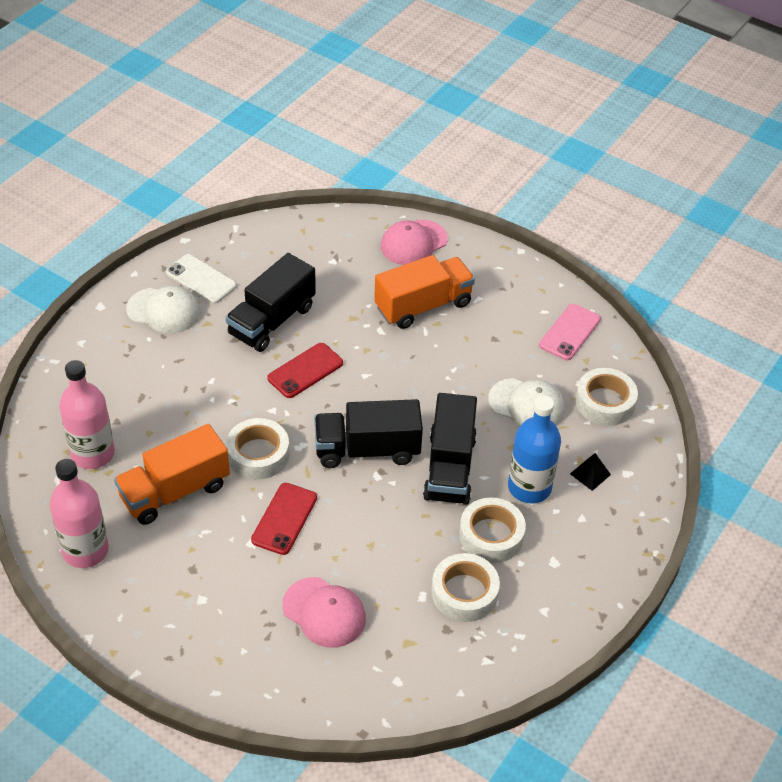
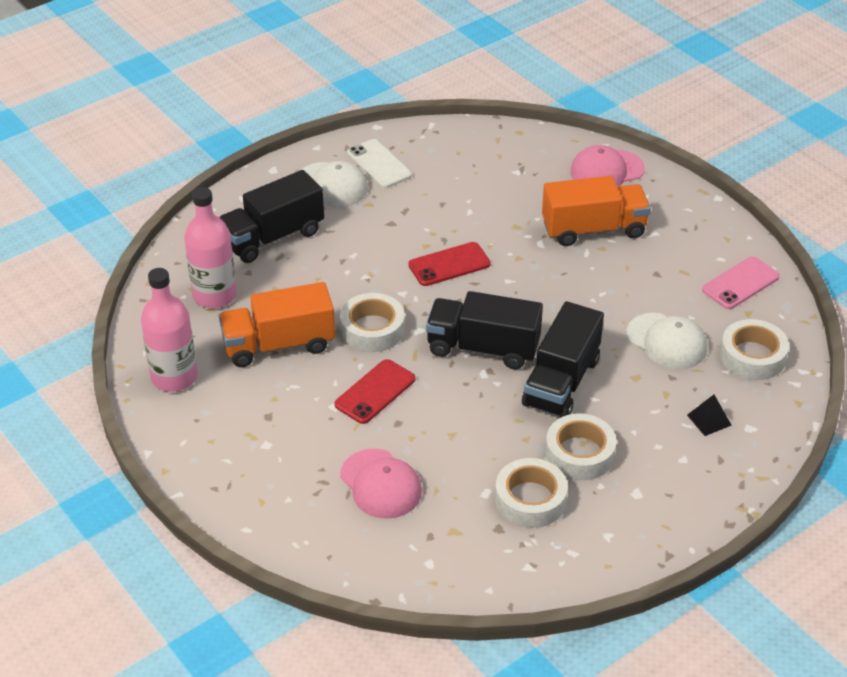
camera: 20 degrees right, 5 degrees down
black truck [226,253,316,352] -> black truck moved to [219,170,324,263]
blue bottle [508,396,561,504] -> none

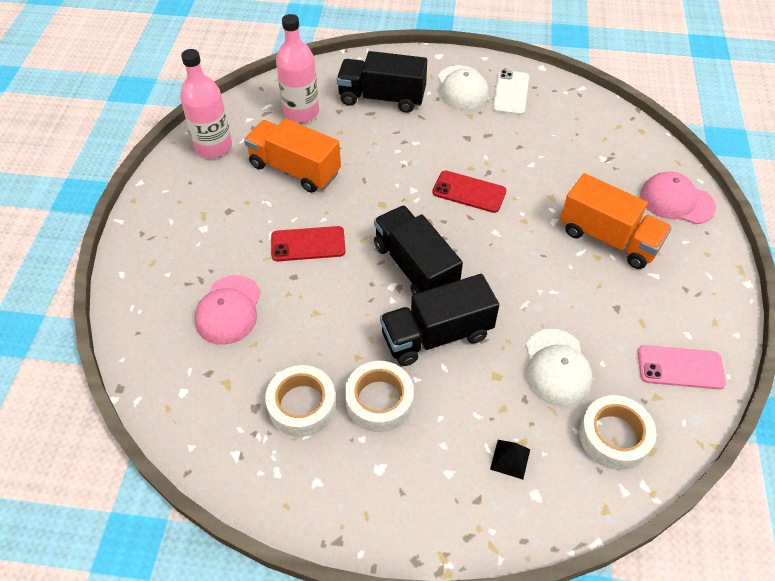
camera: 45 degrees right, 10 degrees up
white tape [340,293,405,352] -> none

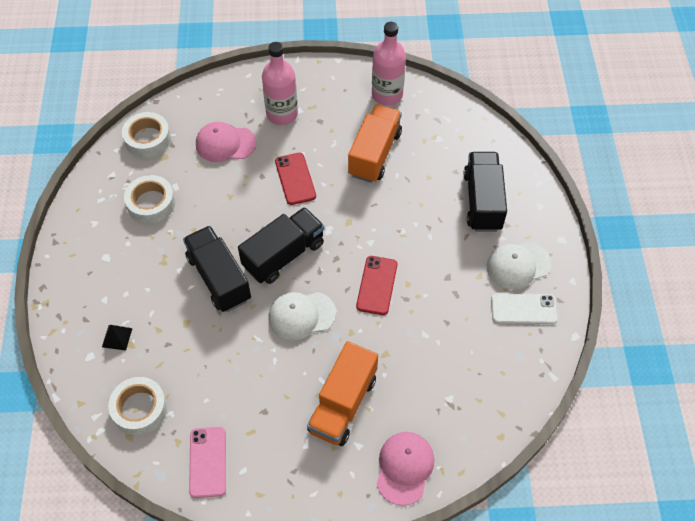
camera: 80 degrees right, 5 degrees up
pink bottle [276,14,319,123] -> pink bottle moved to [262,42,298,125]
white tape [345,361,414,432] -> white tape moved to [122,112,171,158]
white cap [526,329,592,406] -> white cap moved to [268,292,336,340]

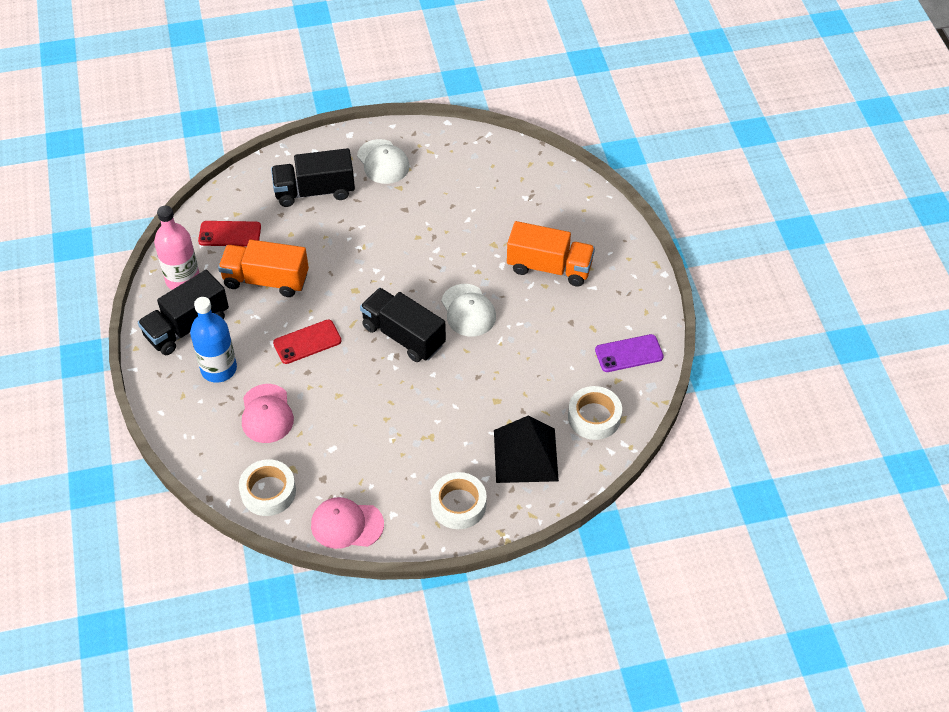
camera: 100 degrees left, 5 degrees down
black pyramid [102,325,133,351] -> black pyramid [494,416,559,483], size x2.42
white tape [124,175,175,224] -> white tape moved to [431,472,487,529]
black truck [183,226,251,312] -> black truck moved to [138,270,229,355]
pink phone [189,427,226,498] -> purple phone [595,334,664,372]
pink bottle [262,42,298,125] -> blue bottle [190,297,237,383]
red phone [356,256,398,315] -> red phone moved to [198,221,261,247]
pink cap [376,432,434,506] -> pink cap moved to [311,497,384,549]
white phone [491,293,558,324] -> none

